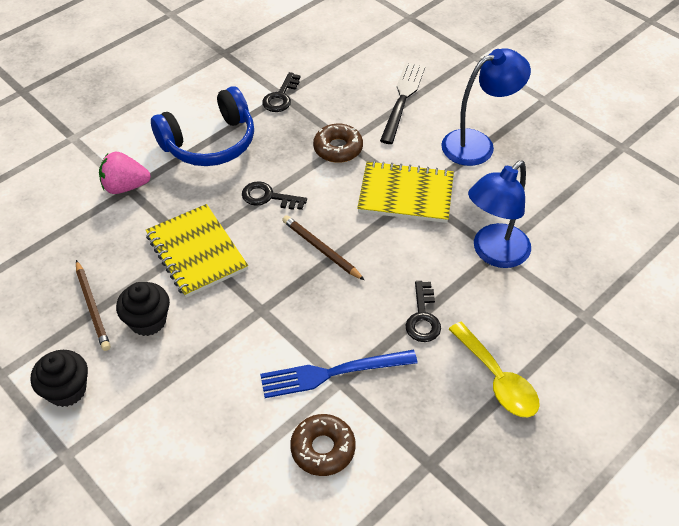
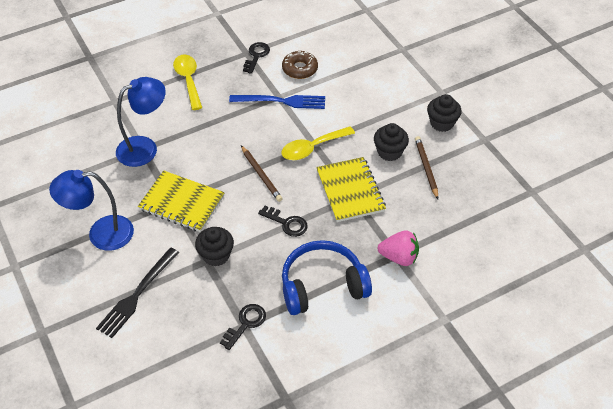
camera: 165 degrees left, 0 degrees up
brown donut [313,124,363,163] -> black cupcake [195,227,234,267]
black key [406,281,441,342] -> black key moved to [243,42,270,74]
none -> yellow spoon [281,126,355,160]

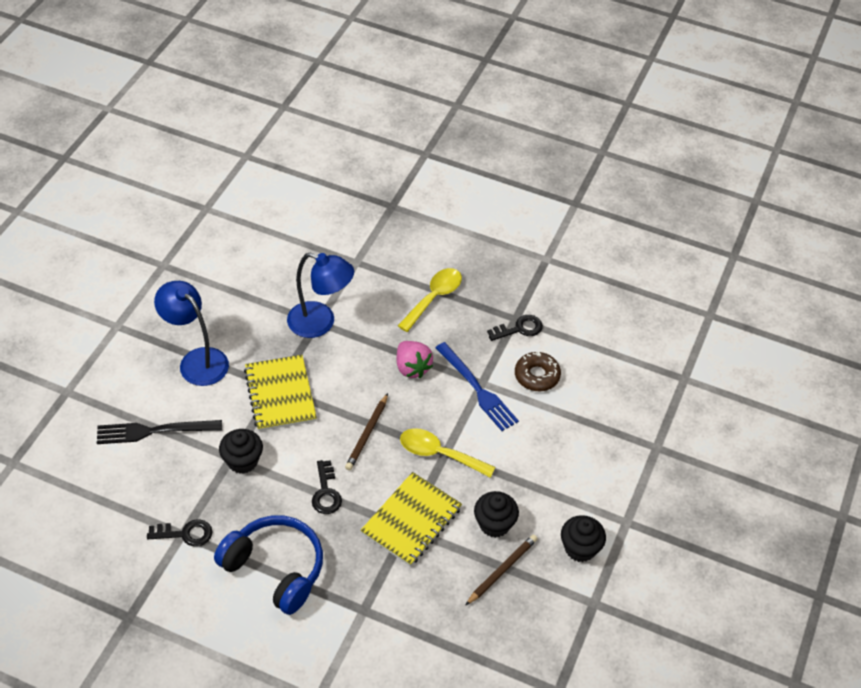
camera: 50 degrees right, 0 degrees up
pink strawberry [378,230,419,266] -> pink strawberry moved to [397,341,433,378]

